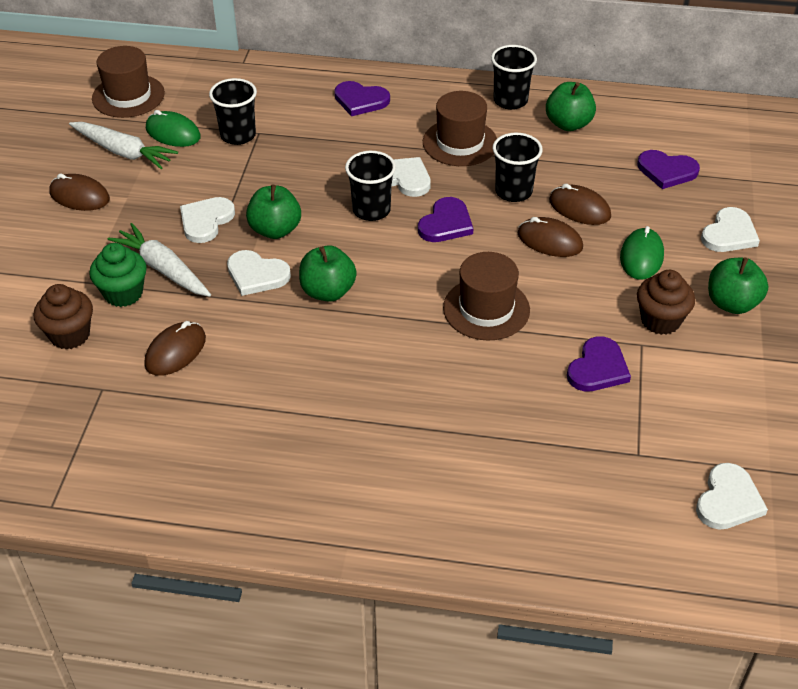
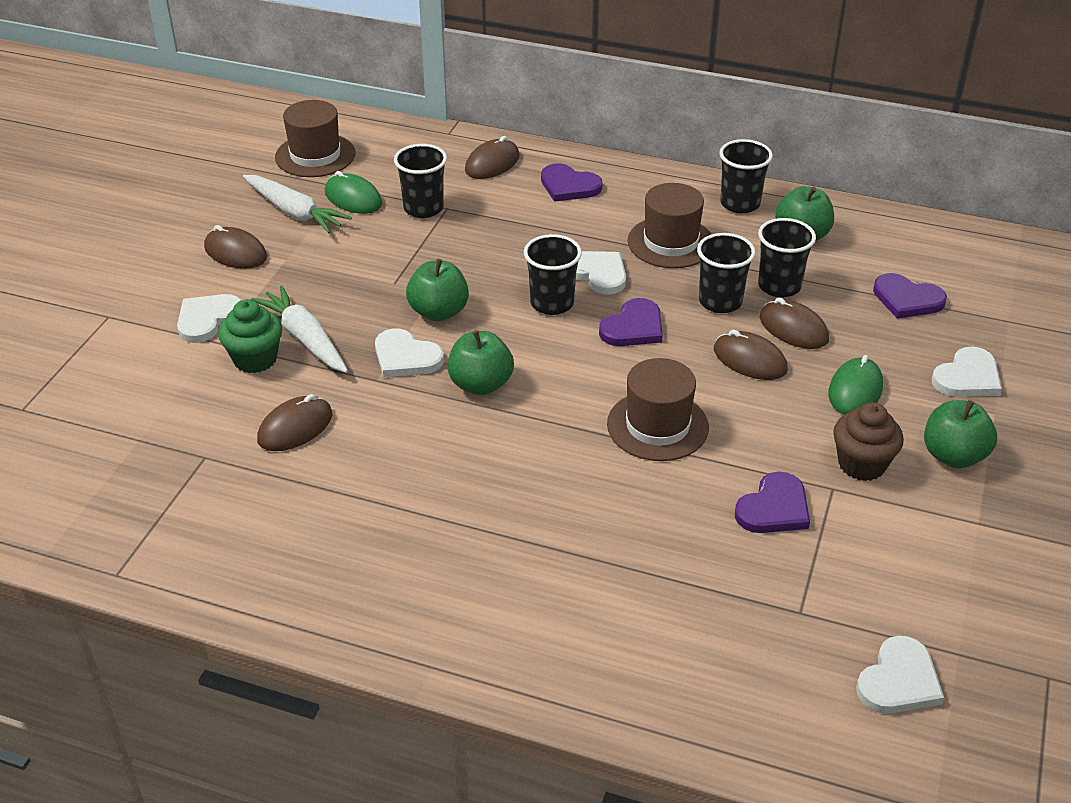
camera: 10 degrees right, 5 degrees down
brown cupcake [34,284,93,349] -> none
white heart [180,197,235,243] -> white heart moved to [177,294,241,343]
none -> brown mouse [465,136,519,179]
none -> black cup [758,218,816,298]

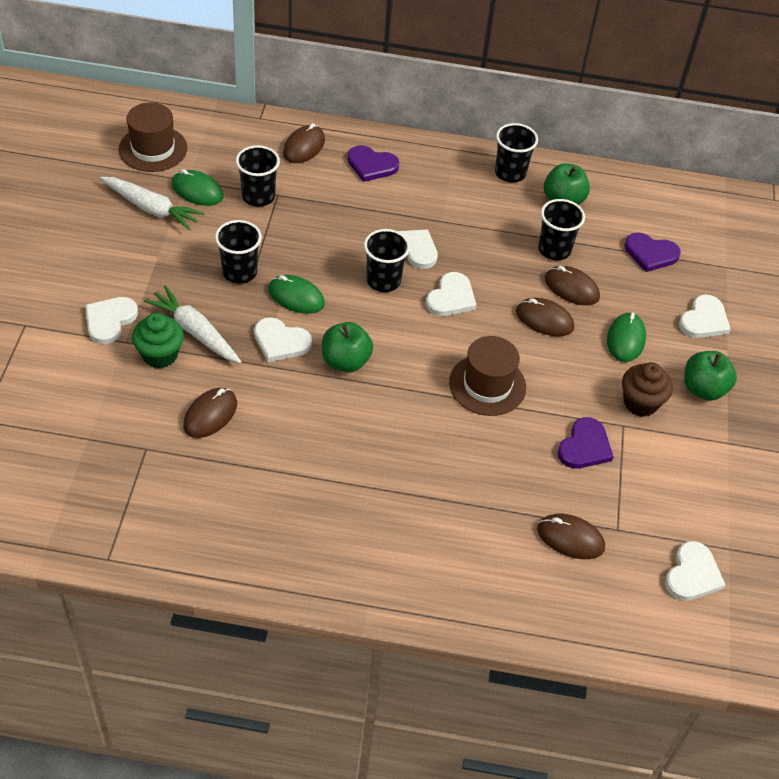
camera: 15 degrees left, 10 degrees up
brown mouse [204,225,267,269] -> brown mouse moved to [537,514,605,559]
green apple [406,259,469,321] -> green mouse [268,275,325,314]
purple heart [599,298,663,346] -> white heart [426,272,477,316]
brown hat [628,183,711,268] -> none
black cup [697,233,756,313] -> black cup moved to [215,220,262,284]

